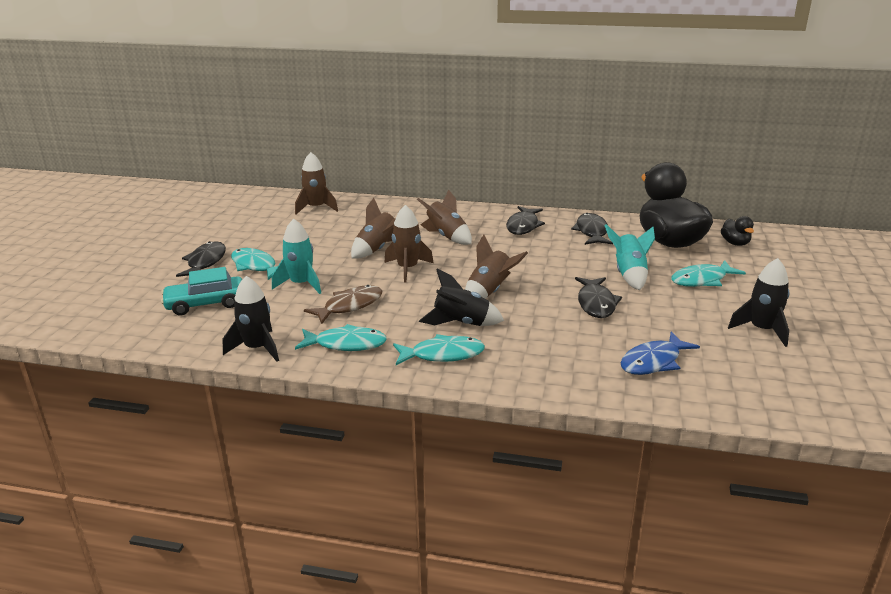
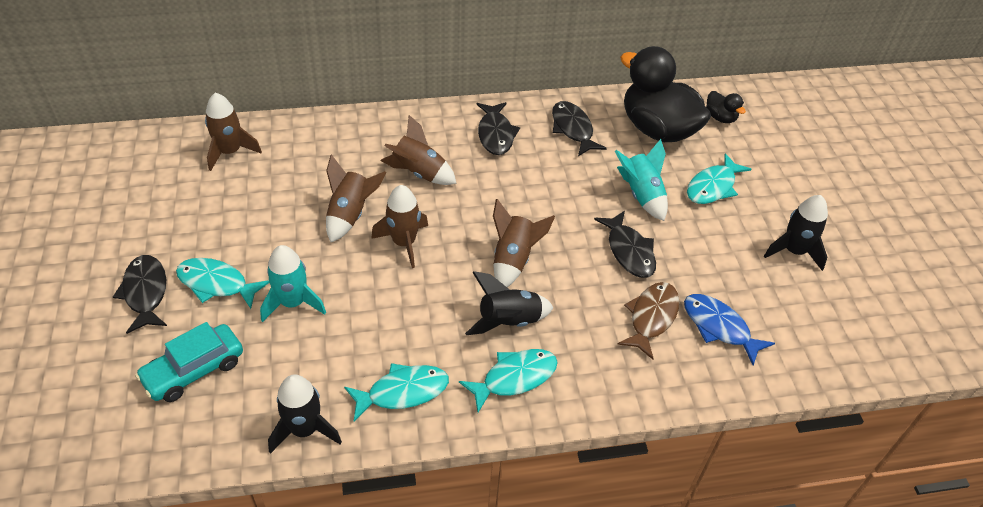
camera: 25 degrees left, 20 degrees up
brown fish [304,285,382,324] -> brown fish moved to [617,282,679,359]
blue fish [620,332,700,375] -> blue fish turned 105 degrees clockwise [684,294,775,365]

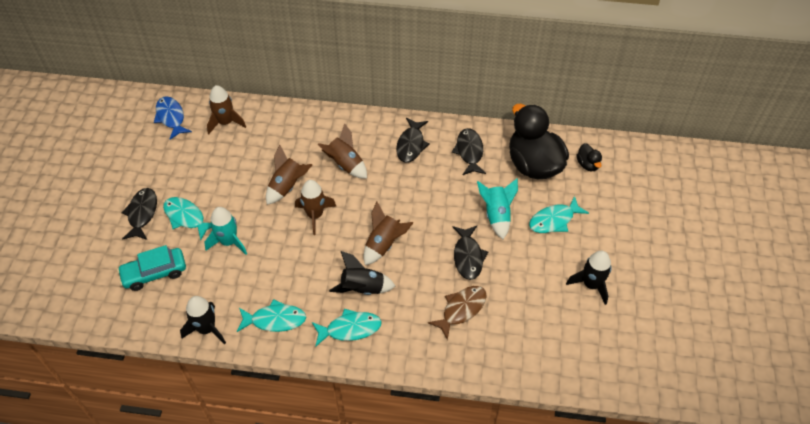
camera: 20 degrees right, 5 degrees up
blue fish [684,294,775,365] -> blue fish moved to [154,96,192,140]

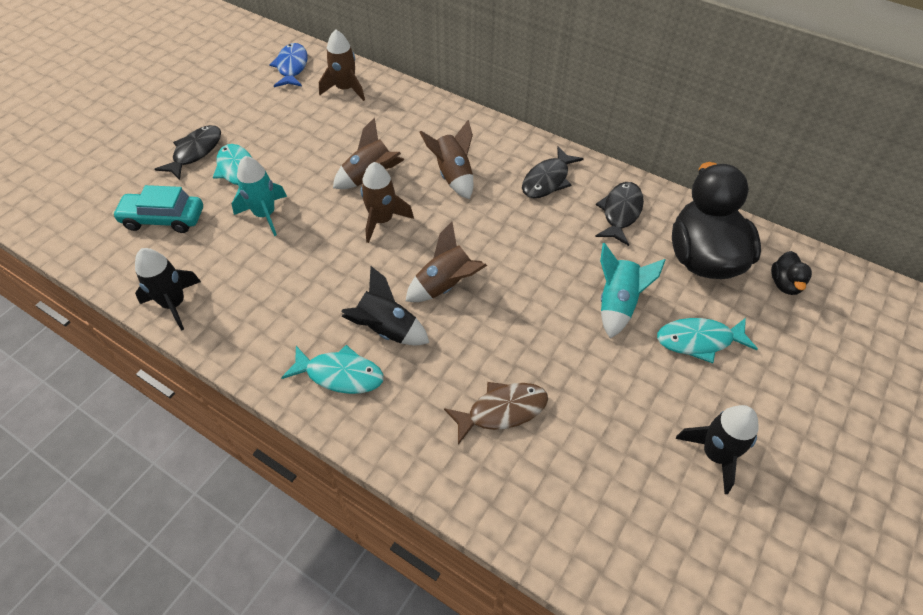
camera: 25 degrees right, 0 degrees up
turquoise fish [237,299,306,332] -> none
black fish [452,226,488,280] -> none

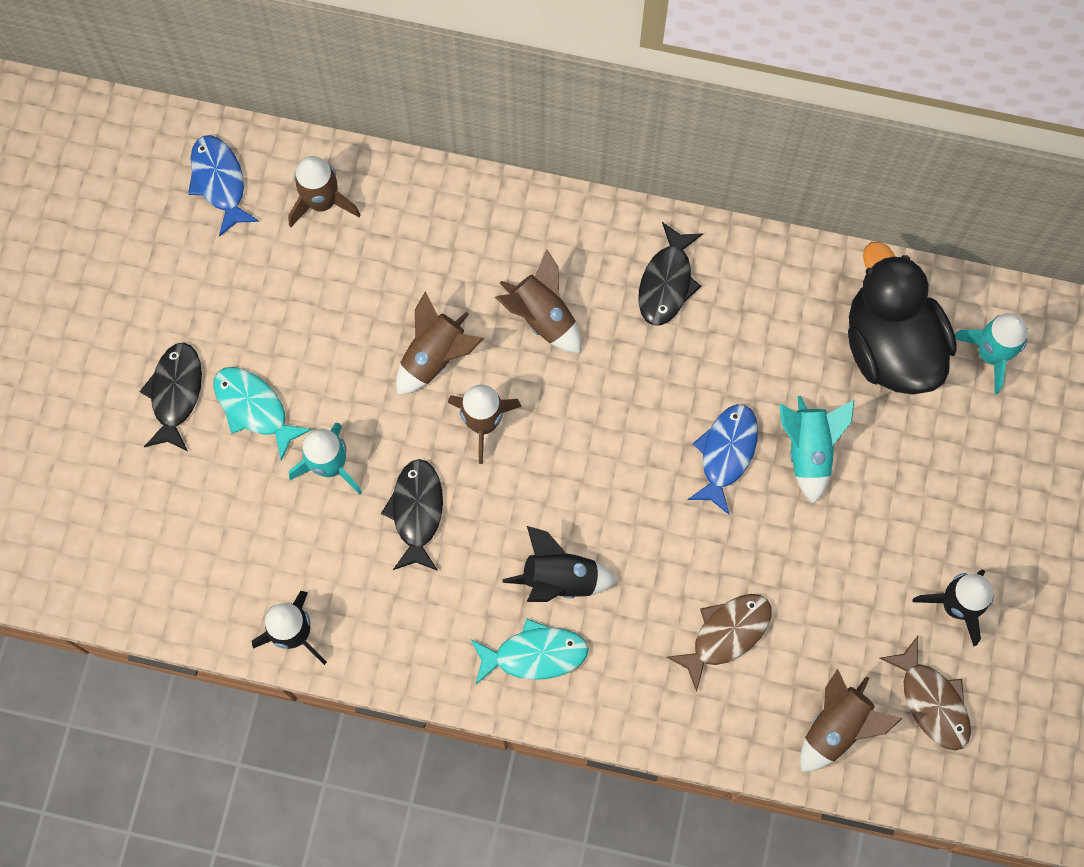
camera: 20 degrees left, 20 degrees up
turquoise car [112,185,203,233] -> none
brown rocket [406,222,487,302] -> brown rocket moved to [800,669,903,772]
black fish [595,182,644,246] -> black fish moved to [381,459,443,571]
turquoise fish [657,318,758,363] -> none
black duck [771,251,812,295] -> turquoise rocket [955,313,1028,394]
none -> blue fish [687,404,758,515]
none -> brown fish [880,636,971,751]

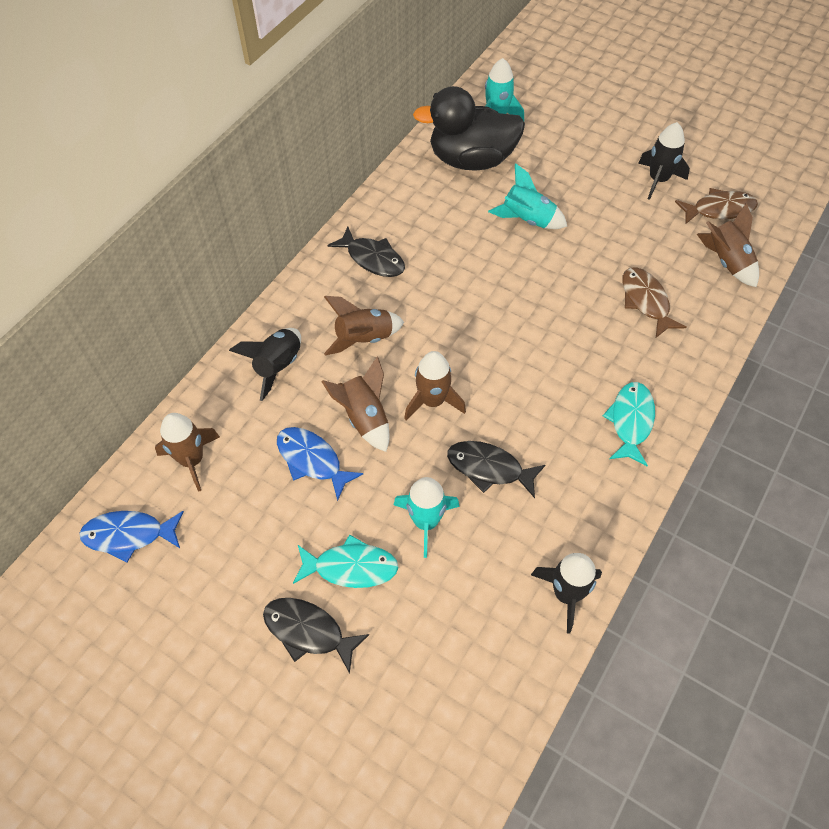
camera: 70 degrees left, 15 degrees down
turquoise fish [213,367,312,461] -> turquoise fish turned 150 degrees counterclockwise [293,535,399,588]
black rocket [503,526,617,602] -> black rocket moved to [229,328,301,401]
blue fish [687,404,758,515] -> blue fish moved to [277,427,364,501]

